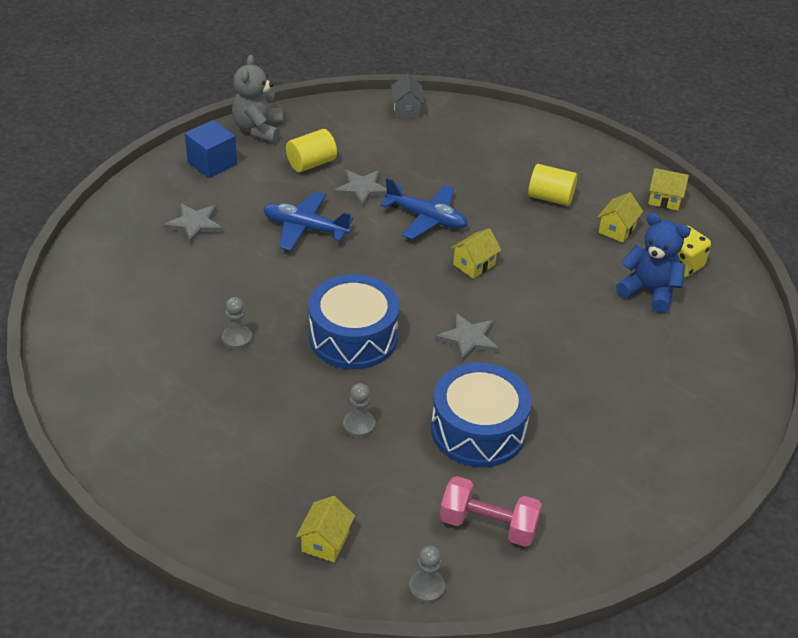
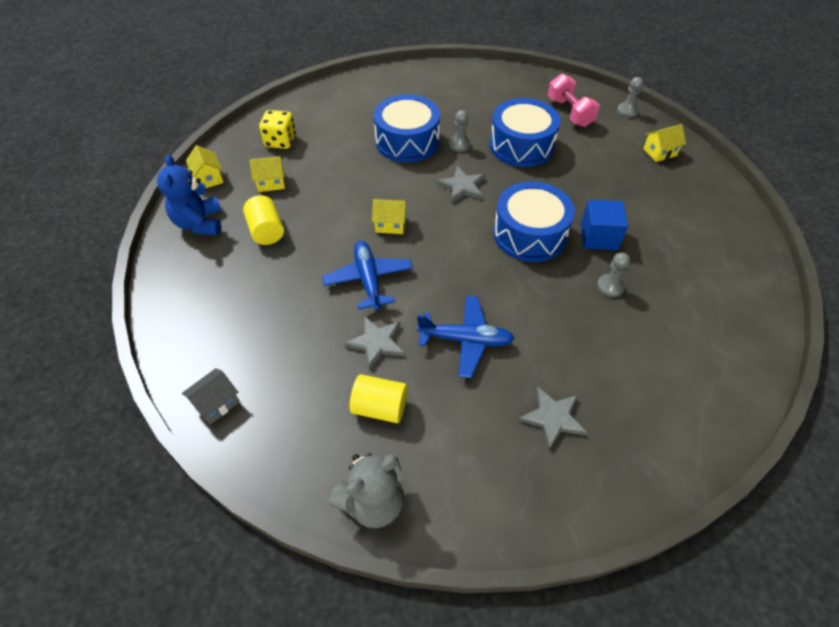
camera: 130 degrees left, 10 degrees up
blue cube [185,120,237,178] -> blue cube moved to [581,199,628,250]
blue plane [263,192,353,251] -> blue plane turned 60 degrees counterclockwise [417,296,515,378]
grey pawn [343,383,375,438] -> grey pawn moved to [449,110,471,152]
blue teddy bear [616,213,690,313] -> blue teddy bear moved to [157,155,221,235]
none -> blue drum [374,94,440,163]

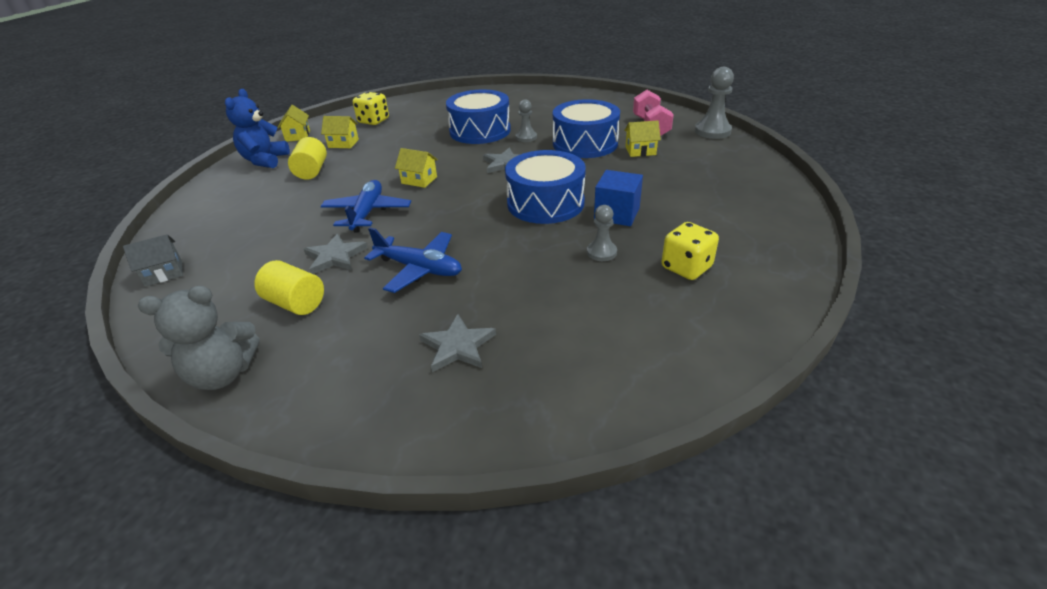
camera: 20 degrees right, 15 degrees down
grey pawn [617,77,643,118] -> grey pawn [695,67,734,139], size x1.62
yellow house [643,124,686,162] -> yellow house moved to [624,120,661,157]
none -> yellow dice [661,222,719,280]

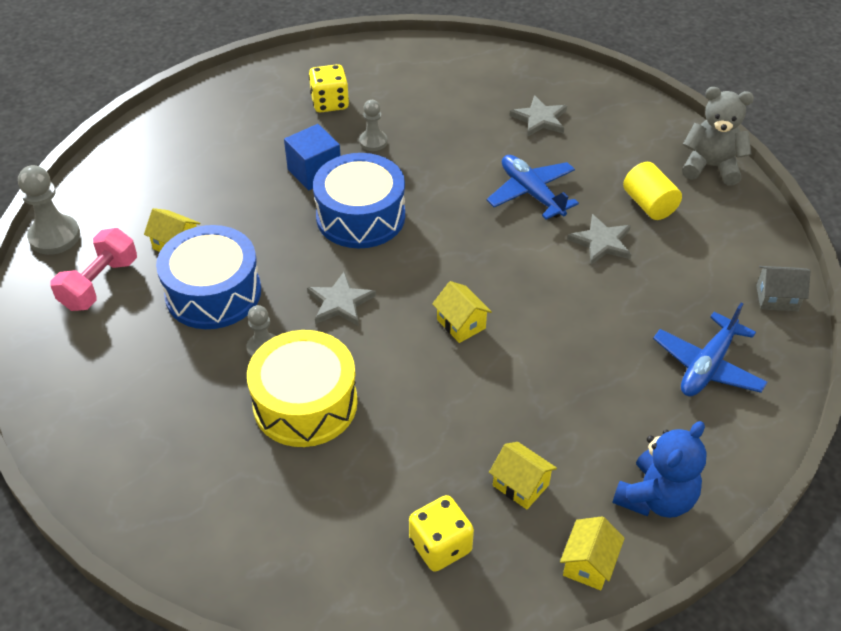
camera: 150 degrees left, 10 degrees up
yellow cylinder [288,137,327,180] -> none
blue plane [321,180,411,233] -> blue plane moved to [653,303,768,397]
blue drum [446,89,511,144] -> yellow drum [247,330,358,447]

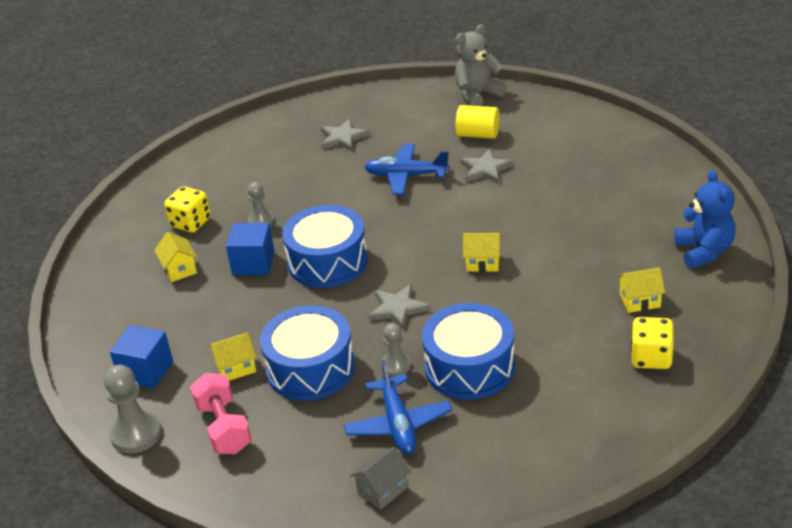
camera: 45 degrees left, 10 degrees down
yellow drum [247,330,358,447] -> blue drum [422,303,515,400]
yellow house [560,516,625,590] -> yellow house moved to [154,232,197,282]
blue plane [653,303,768,397] -> blue plane moved to [343,360,452,454]
grey house [756,266,810,311] -> grey house moved to [350,447,411,510]
none -> blue cube [110,325,173,389]

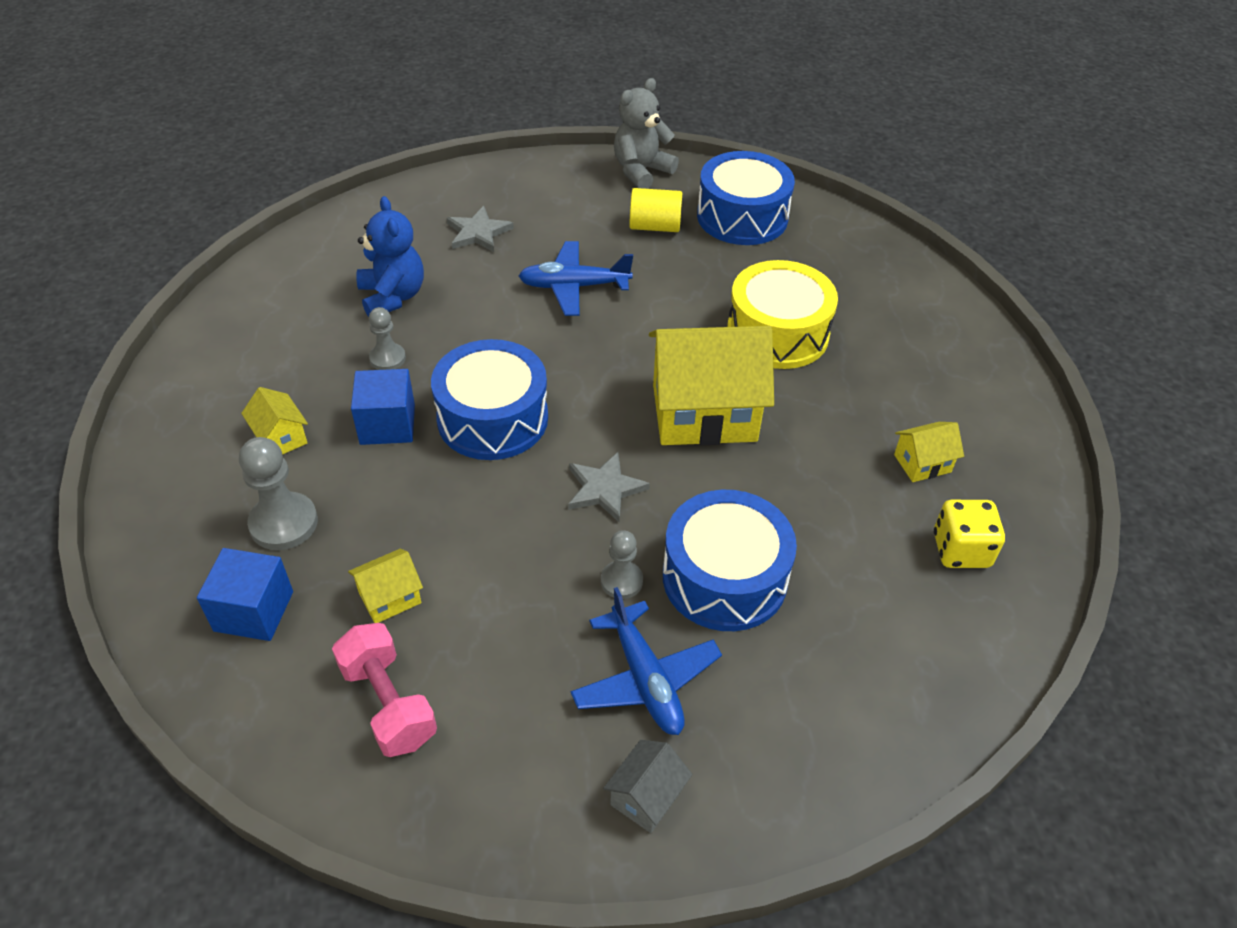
camera: 15 degrees left, 10 degrees up
grey pawn [104,365,162,454] -> grey pawn moved to [239,437,318,550]
yellow dice [164,186,211,233] -> none
blue drum [260,305,355,401] -> blue drum moved to [697,151,795,245]
grey star [460,149,514,184] -> none
yellow house [463,233,501,272] -> yellow house [649,326,774,445], size x2.25
blue teddy bear [674,170,736,269] -> blue teddy bear moved to [356,196,424,317]
none -> yellow drum [727,260,838,369]

